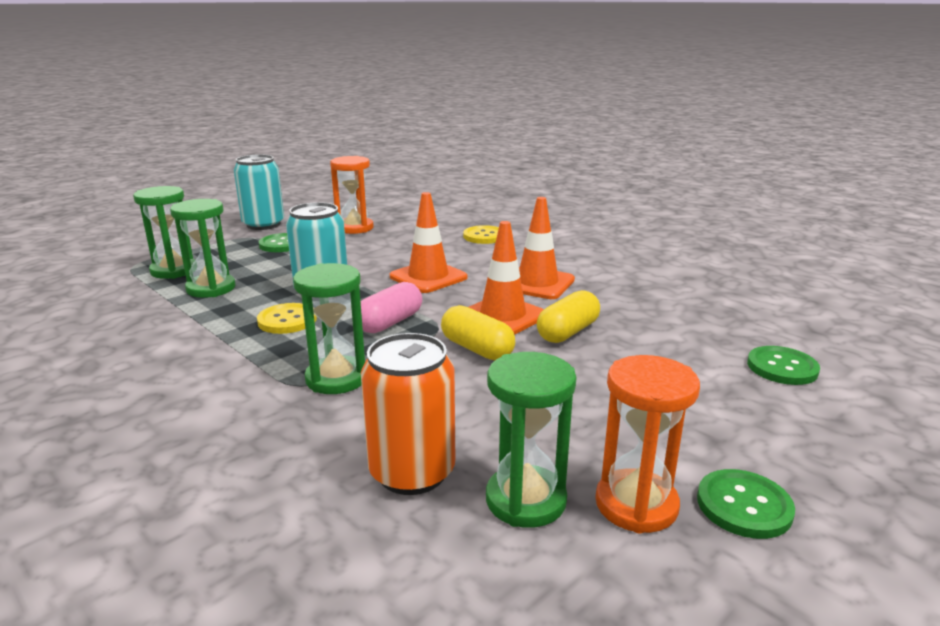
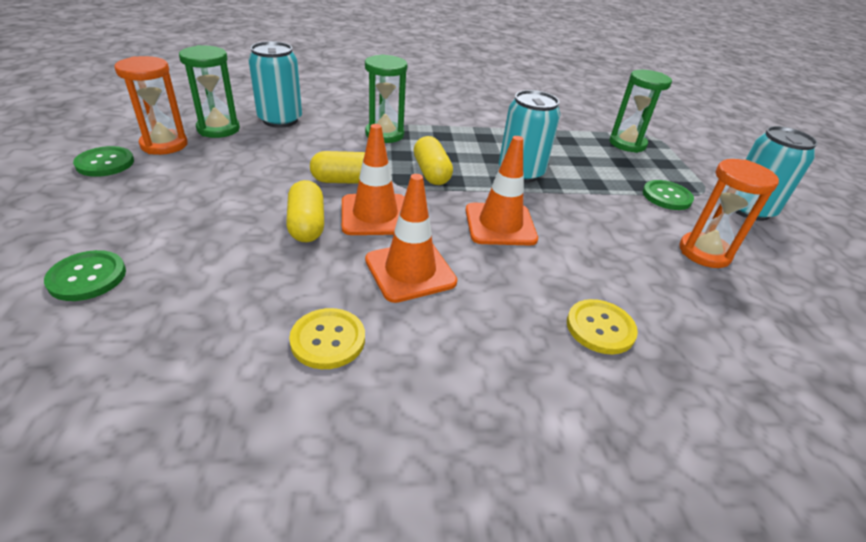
camera: 125 degrees right, 15 degrees up
green hourglass [170,199,235,298] -> none
yellow button [257,303,317,334] -> yellow button moved to [289,308,365,369]
pink capsule [361,282,422,333] -> yellow capsule [414,136,453,185]
orange can [361,333,455,495] -> turquoise can [248,41,302,128]

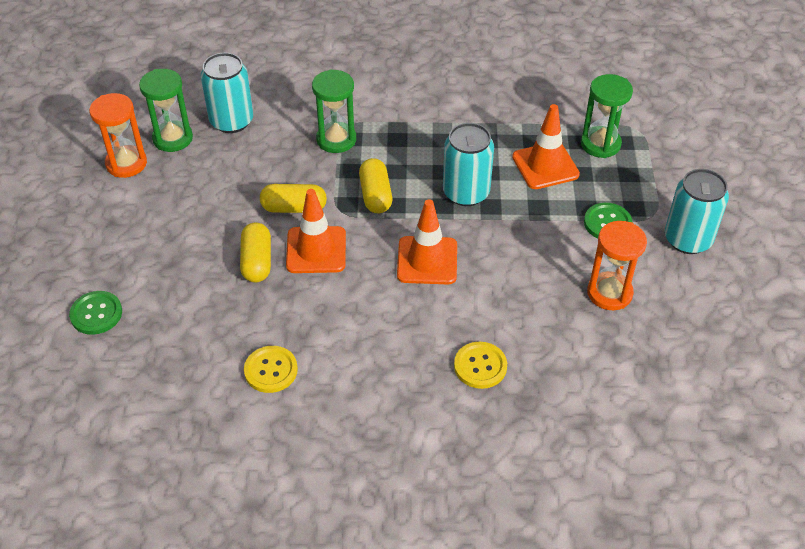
camera: 10 degrees right, 10 degrees up
green button [73,146,134,177] -> none
orange traffic cone [365,174,457,303] -> orange traffic cone moved to [512,104,580,189]

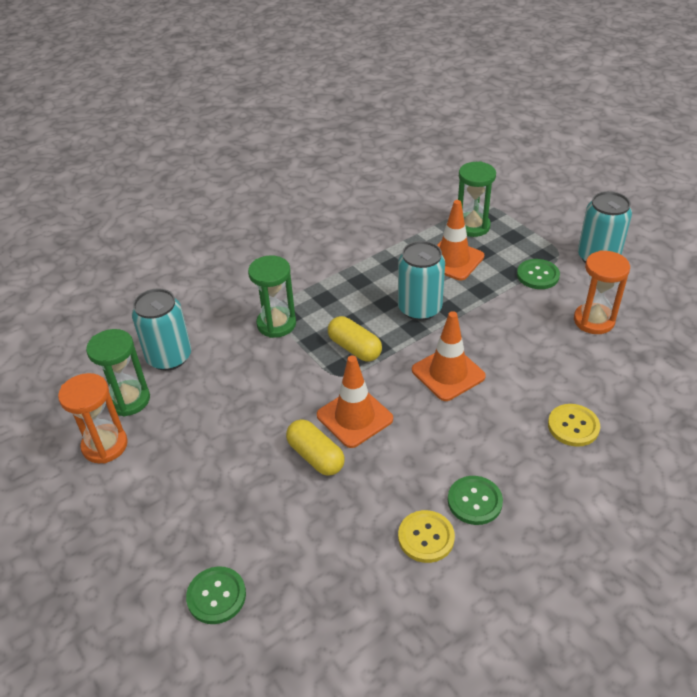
camera: 35 degrees left, 5 degrees down
yellow capsule [260,184,327,213] -> none
none -> green button [448,476,503,525]

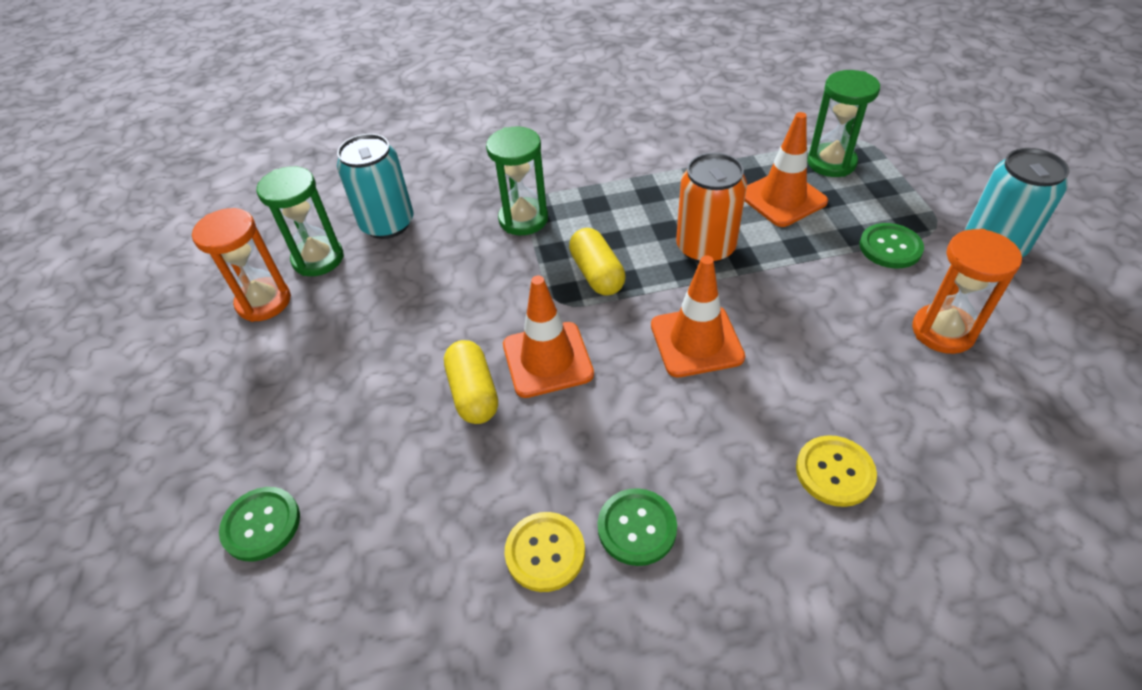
camera: 25 degrees right, 5 degrees up
turquoise can [398,241,445,321] -> orange can [676,153,747,263]

